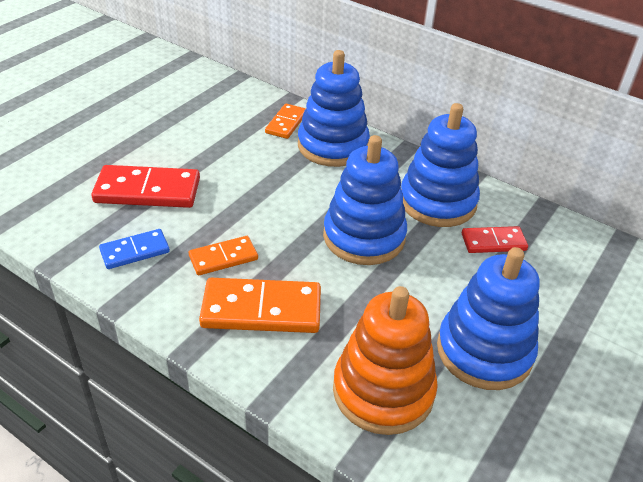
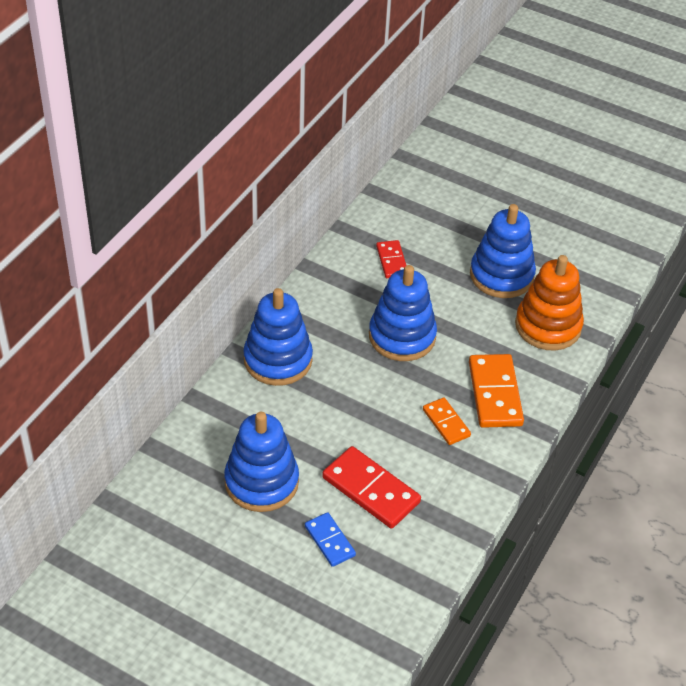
camera: 95 degrees left, 5 degrees up
red domino [91,165,200,208] -> red domino turned 45 degrees counterclockwise [322,446,421,528]
blue domino [99,229,170,269] -> blue domino moved to [305,512,356,567]
orange domino [265,104,306,139] -> none
blue stacking toy [401,103,480,227] -> blue stacking toy moved to [224,412,299,512]

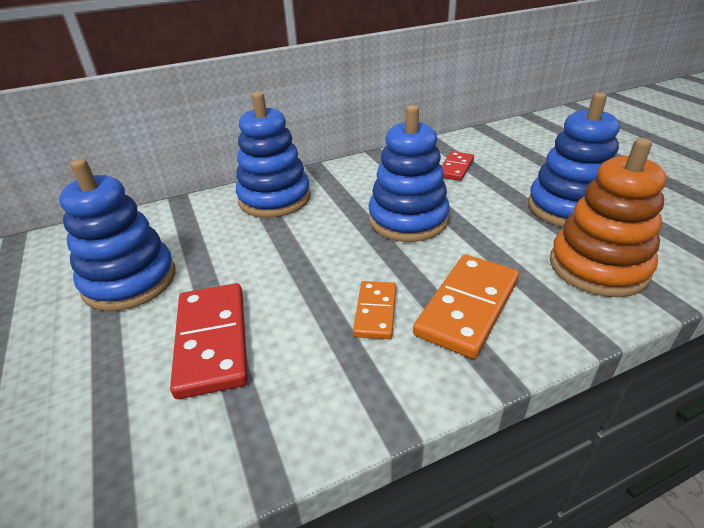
camera: 40 degrees right, 10 degrees down
blue domino [305,512,356,567] -> none

